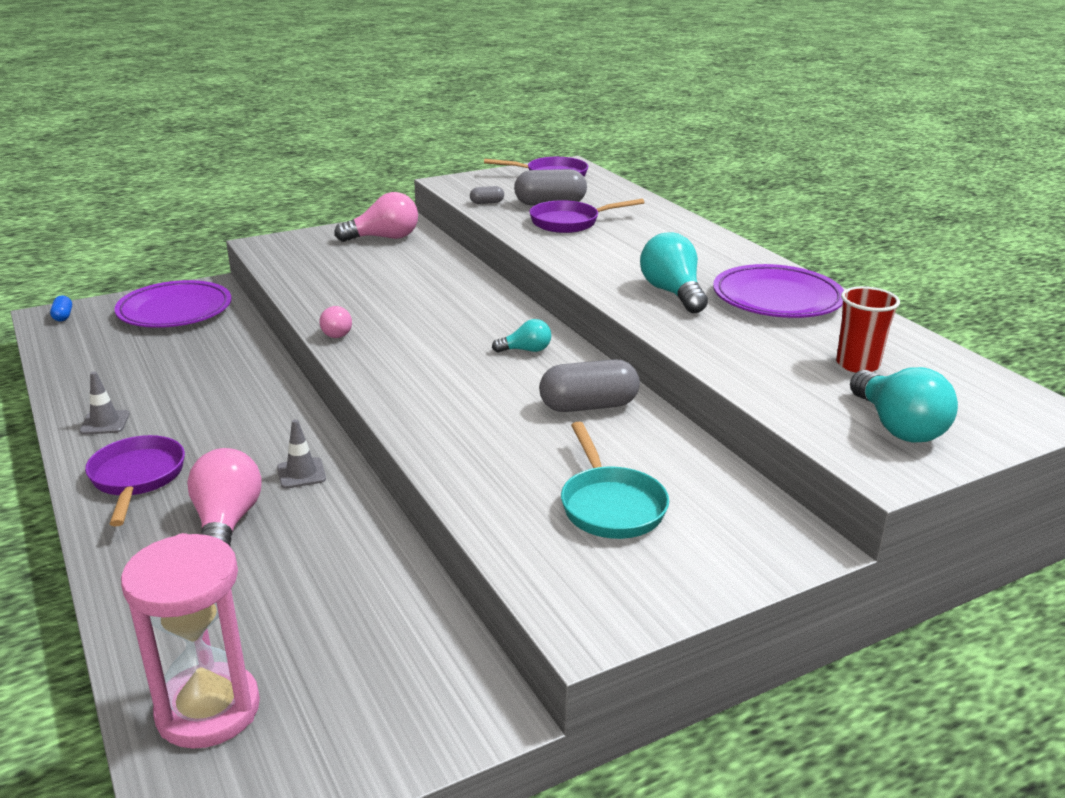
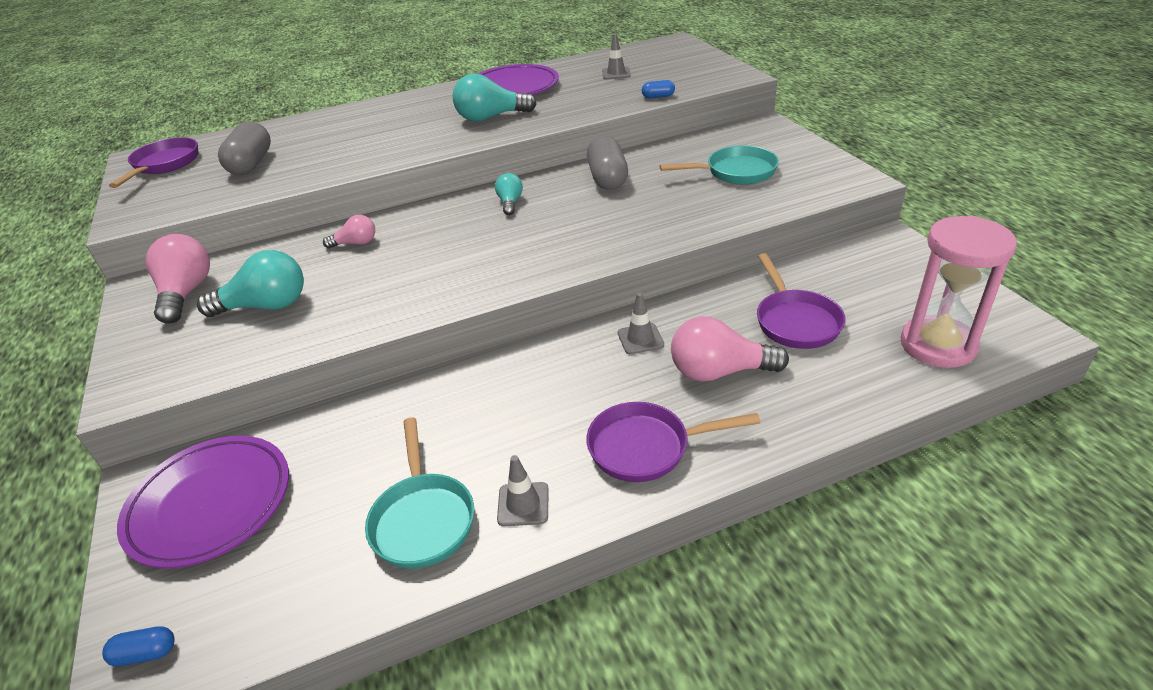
camera: 80 degrees left, 10 degrees up
pink light bulb [319,306,352,338] -> pink light bulb moved to [323,215,375,248]
grey capsule [470,186,504,204] -> none
purple pan [530,199,644,233] -> purple pan moved to [757,253,846,349]
red cup [836,286,900,373] -> grey traffic cone [602,34,631,80]
turquoise light bulb [850,367,958,443] -> turquoise light bulb moved to [197,250,304,317]
none -> turquoise pan [365,418,474,569]
none -> blue capsule [642,80,675,98]

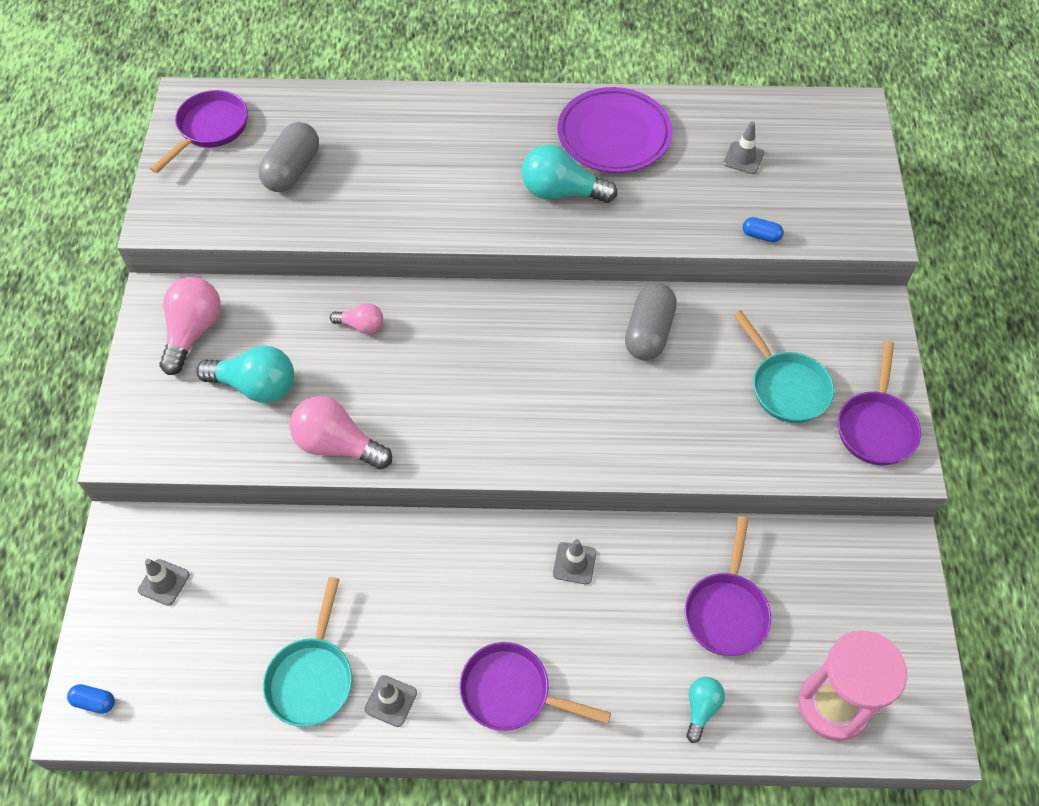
camera: 20 degrees right, 20 degrees up
purple plate [117,436,289,569] -> grey traffic cone [138,559,189,606]
turquoise light bulb [495,173,523,215] -> turquoise light bulb moved to [686,677,725,743]
turquoise pan [660,145,779,184] -> turquoise pan turned 45 degrees clockwise [733,310,834,423]
pink light bulb [671,316,789,382] -> pink light bulb moved to [290,396,392,469]
none -> purple pan [838,341,921,465]

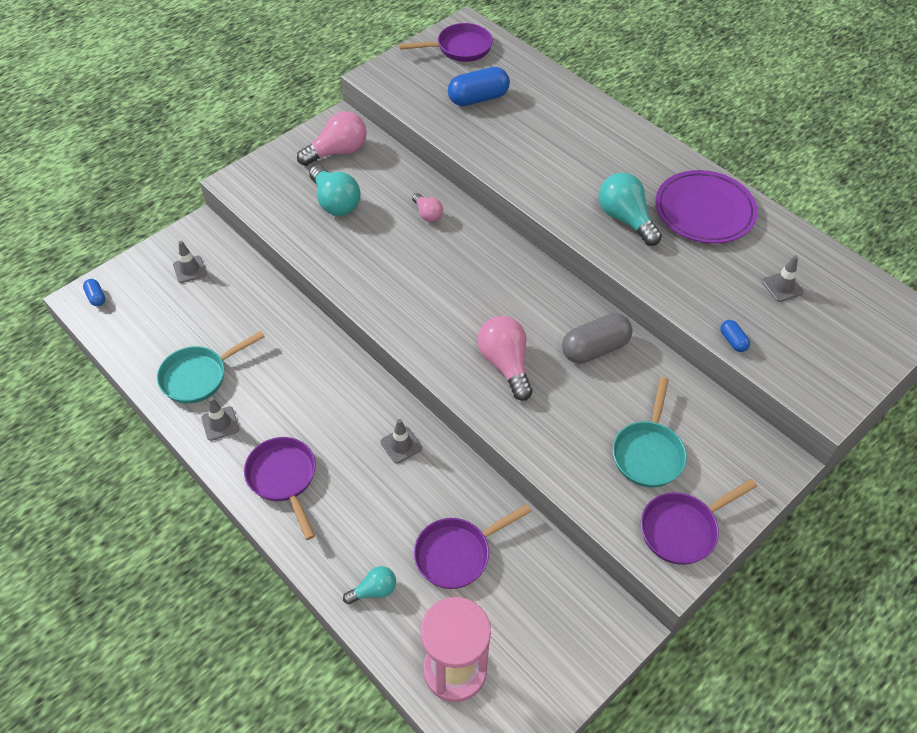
camera: 45 degrees right, 5 degrees down
grey capsule [258,122,319,192] -> blue capsule [448,67,510,106]
pink light bulb [290,396,392,469] -> pink light bulb moved to [478,316,533,401]

